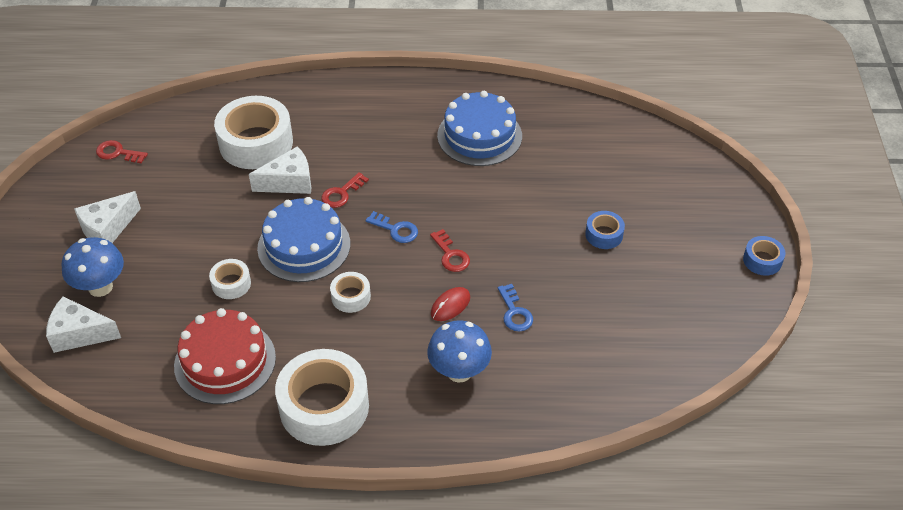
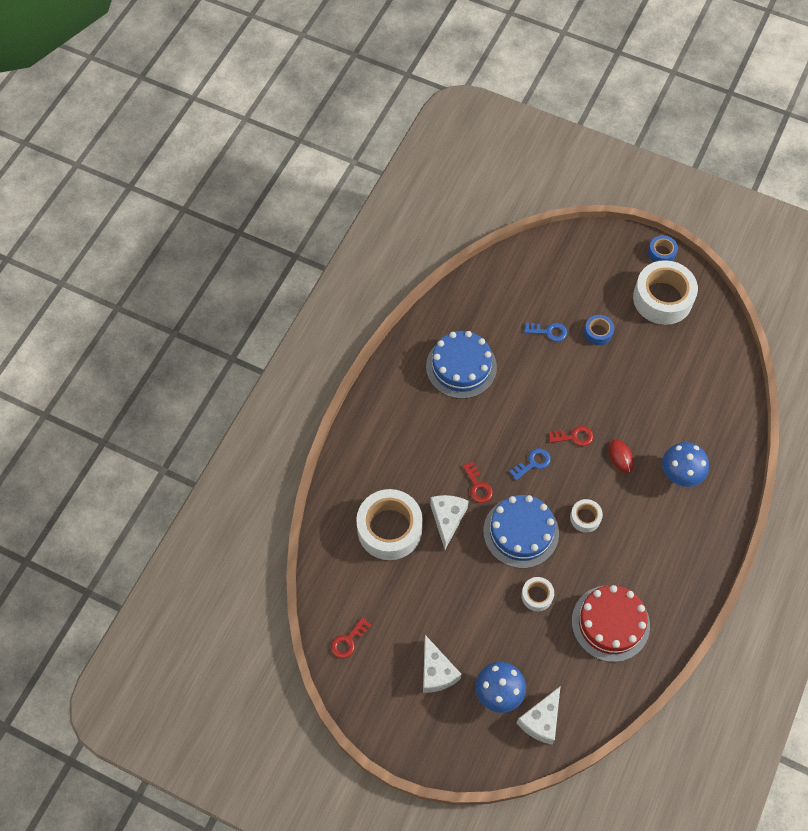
camera: 65 degrees left, 15 degrees up
white tape [275,349,369,446] -> white tape moved to [633,260,698,325]
blue key [498,284,533,332] -> blue key moved to [524,323,567,341]

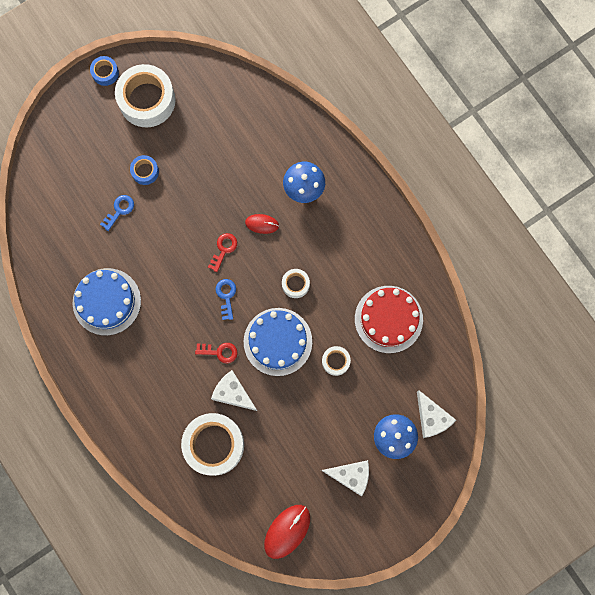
camera: 60 degrees left, 15 degrees up
red key [331,617,372,659] -> red mouse [264,505,310,559]

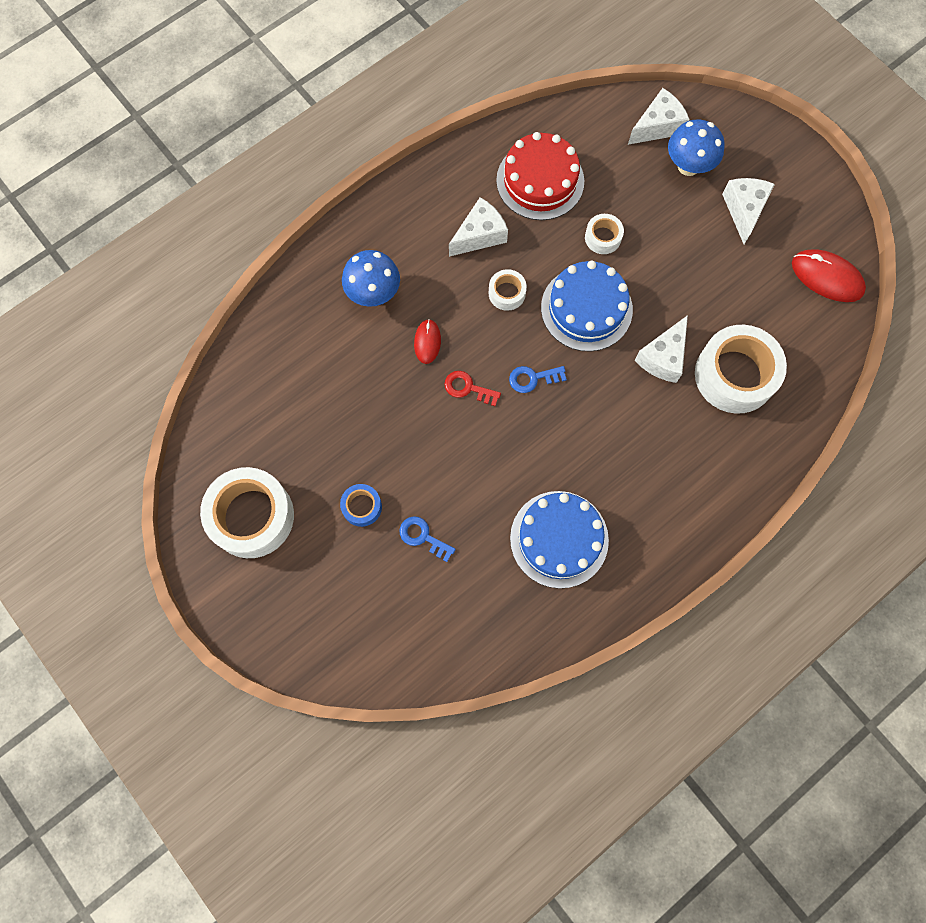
camera: 95 degrees left, 5 degrees down
blue tape [90,56,119,86] -> none
red key [195,343,238,363] -> none
none -> white cheese [449,197,508,257]

